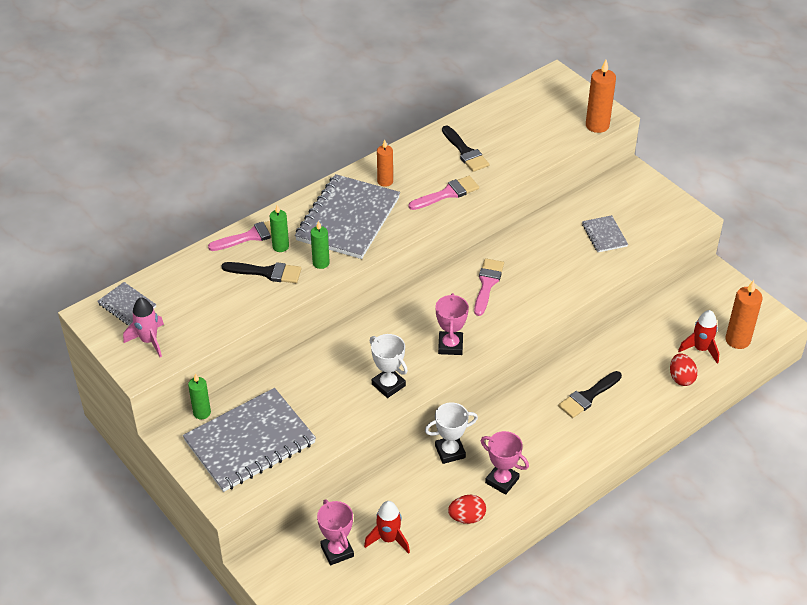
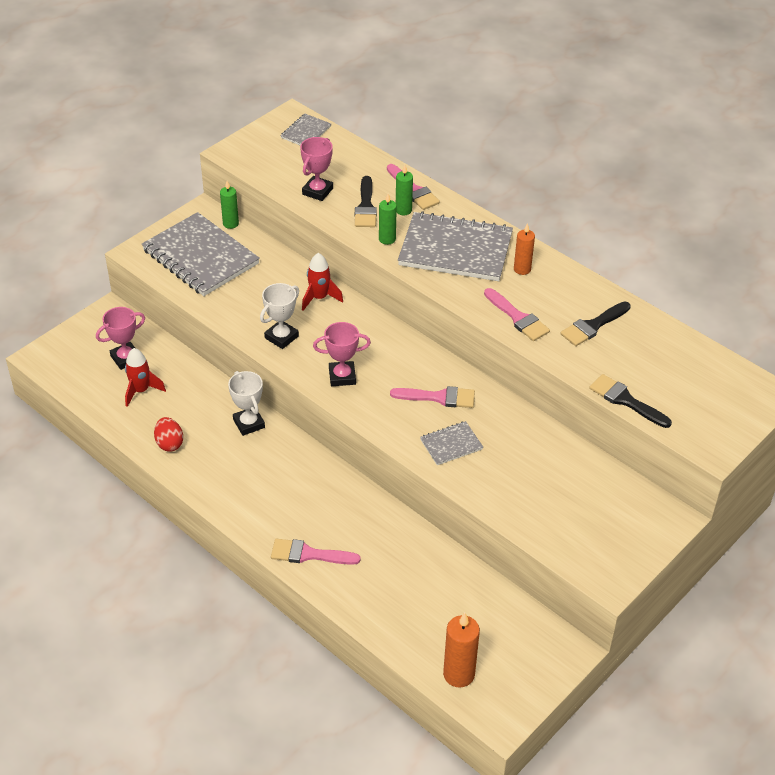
camera: 80 degrees right, 0 degrees up
pink rocket [123,297,164,357] -> none
pink trophy [481,431,529,495] -> pink trophy moved to [300,137,333,201]
black brush [558,371,622,418] -> black brush moved to [589,374,672,428]
grey notebook [582,215,628,252] -> grey notebook moved to [420,421,483,465]
orange candle [586,60,616,133] -> none
red egg [670,353,698,386] -> none
red rocket [678,310,719,364] -> red rocket moved to [302,253,343,311]
none -> pink brush [271,539,361,565]

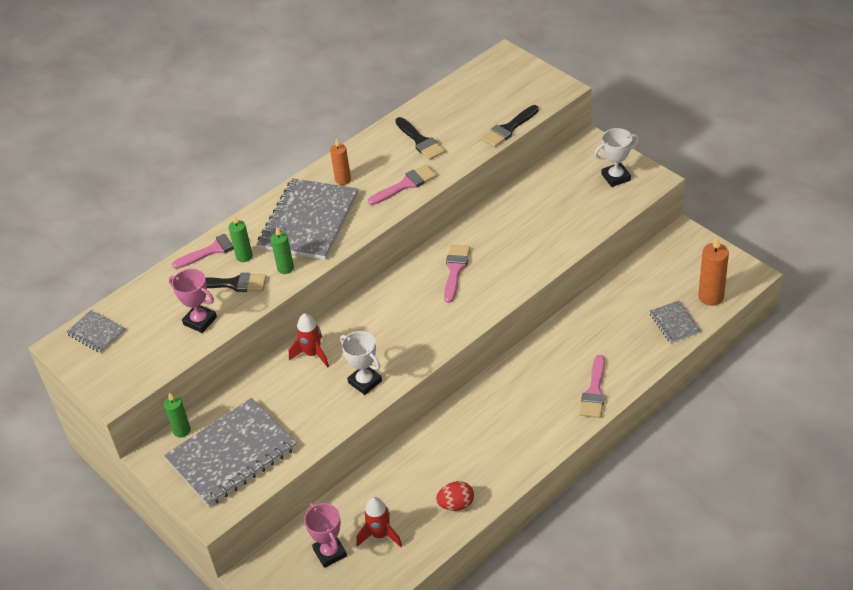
camera: 80 degrees left, 0 degrees up
white trophy [228,371,265,436] -> white trophy moved to [594,128,639,187]
pink trophy [313,322,371,386] -> none
grey notebook [420,421,483,465] -> grey notebook moved to [650,301,700,343]

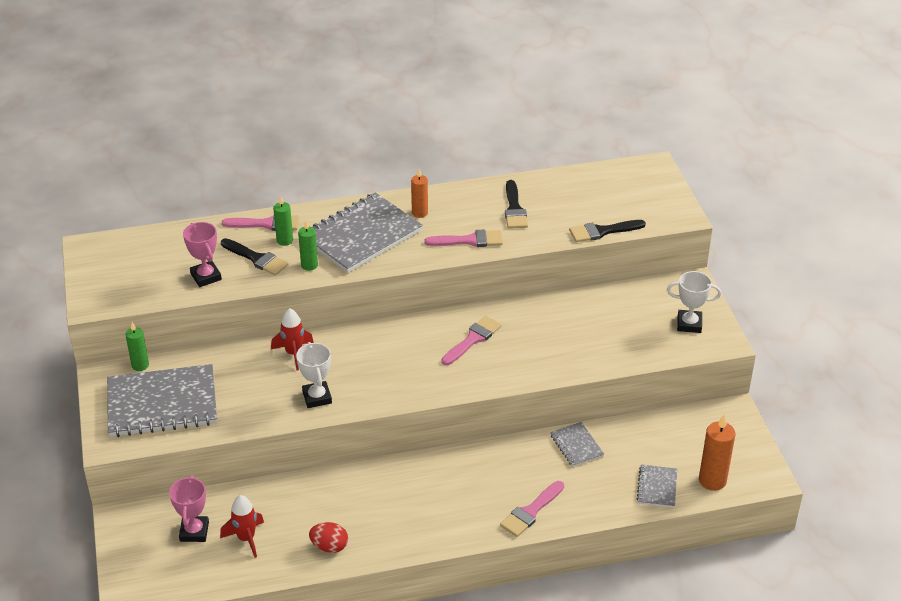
camera: 25 degrees right, 5 degrees down
grey notebook [66,310,125,353] -> grey notebook moved to [550,422,604,467]

